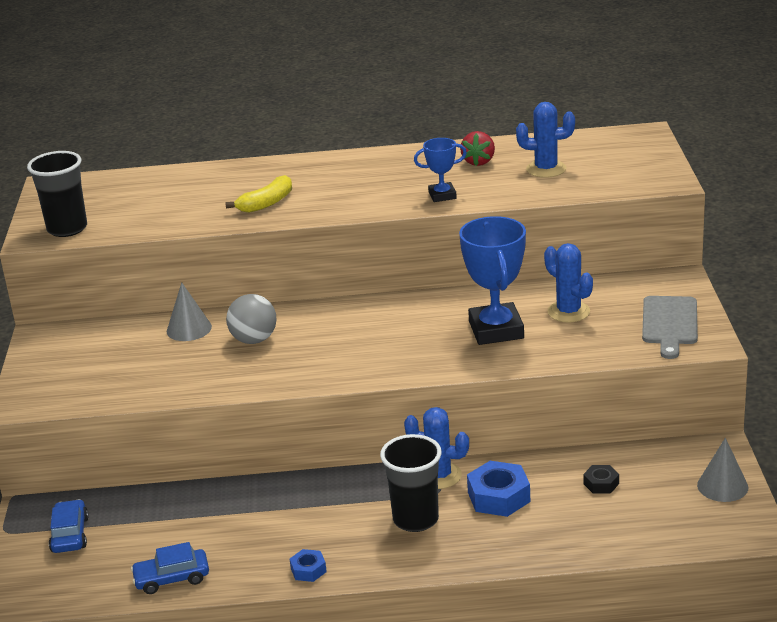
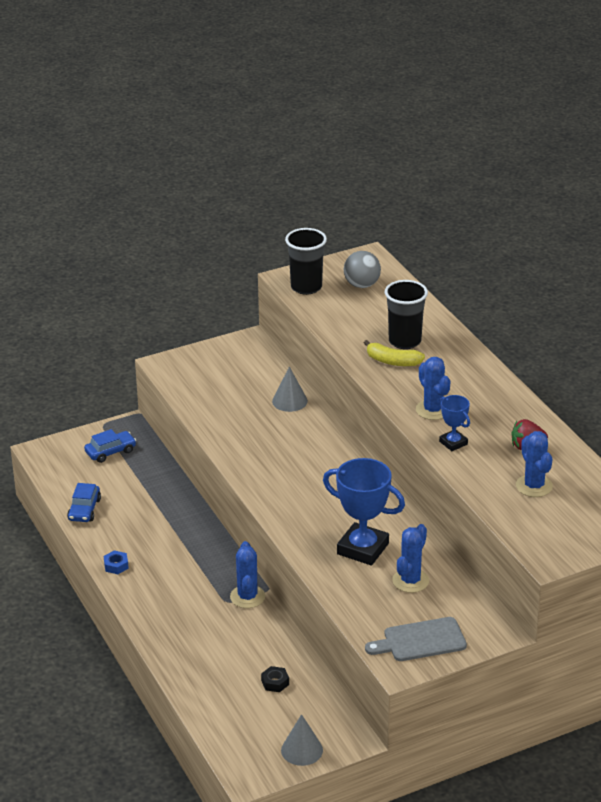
camera: 65 degrees right, 5 degrees up
blue car [131,542,209,594] -> blue car turned 135 degrees counterclockwise [67,483,101,522]
grey ball [226,294,276,344] -> grey ball moved to [344,251,381,288]
black cup [380,434,442,532] -> black cup moved to [385,280,428,349]
blue trophy [459,216,526,345] -> blue trophy turned 60 degrees clockwise [323,458,405,566]
blue nut [467,461,530,517] -> none
none -> blue cactus [416,357,450,420]

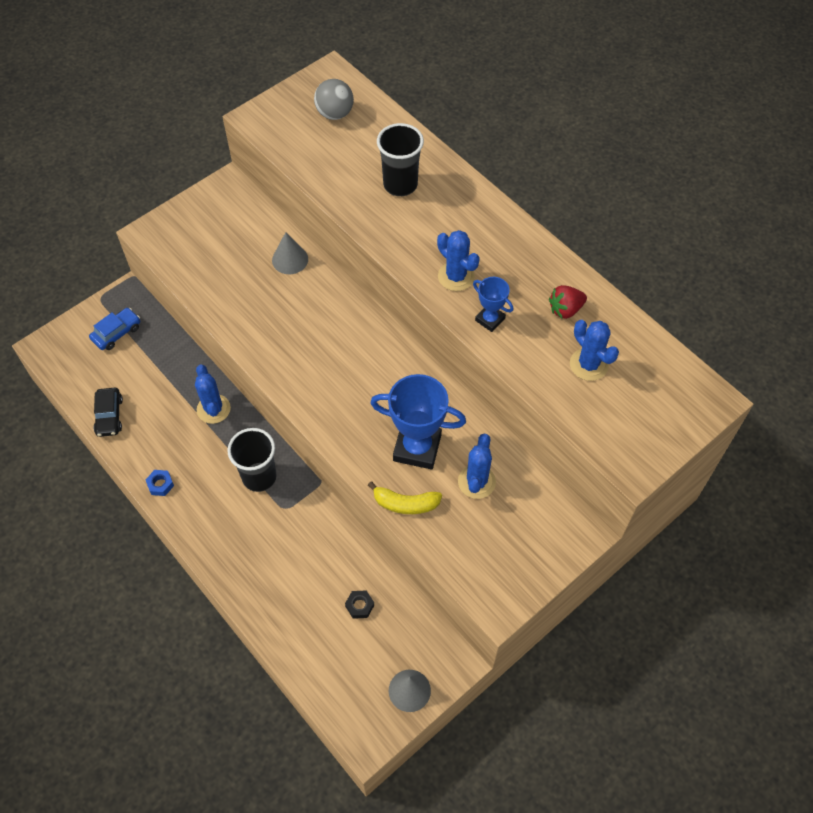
camera: 15 degrees left, 25 degrees up
blue car [67,483,101,522] -> black car [93,388,123,437]
blue cactus [230,541,265,608] -> blue cactus moved to [195,364,231,424]
black cup [285,228,327,295] -> black cup moved to [228,428,277,492]
yellow banana [364,340,425,366] -> yellow banana moved to [368,481,442,514]
grey cutting board [365,617,467,661] -> none

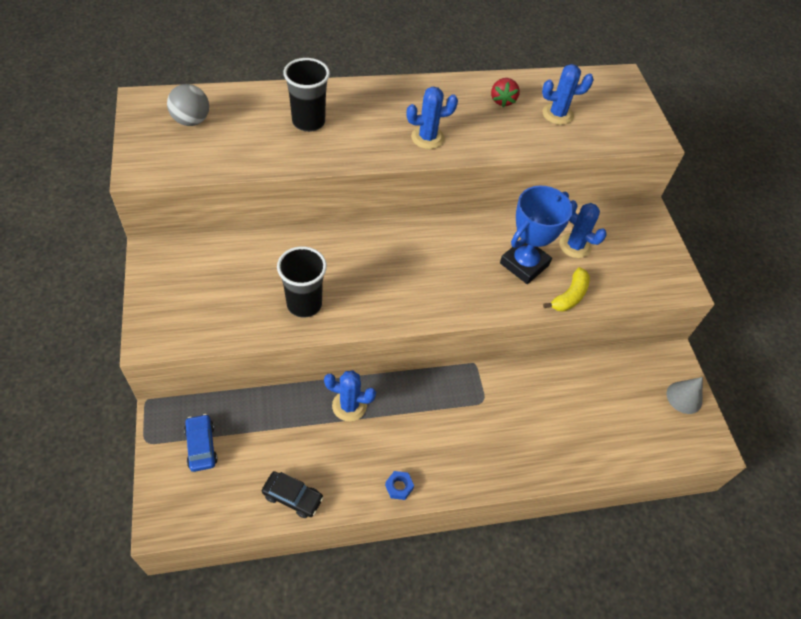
camera: 65 degrees left, 5 degrees down
black cup [228,428,277,492] -> black cup moved to [277,246,327,318]
grey cone [272,232,308,274] -> none
black nut [345,590,374,619] -> none
blue trophy [473,277,514,332] -> none

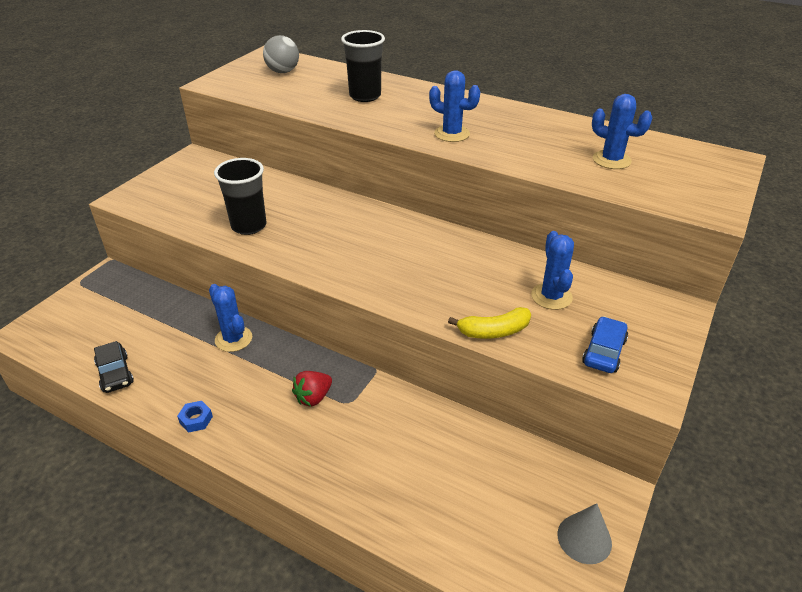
camera: 45 degrees right, 15 degrees down
blue car [184,414,218,472] -> blue car moved to [582,316,628,373]
red strawberry [491,78,520,107] -> red strawberry moved to [292,371,332,406]
blue trophy [500,186,573,284] -> none

